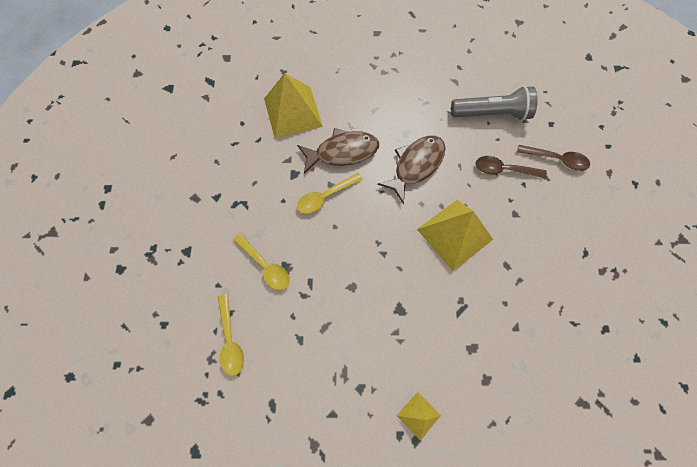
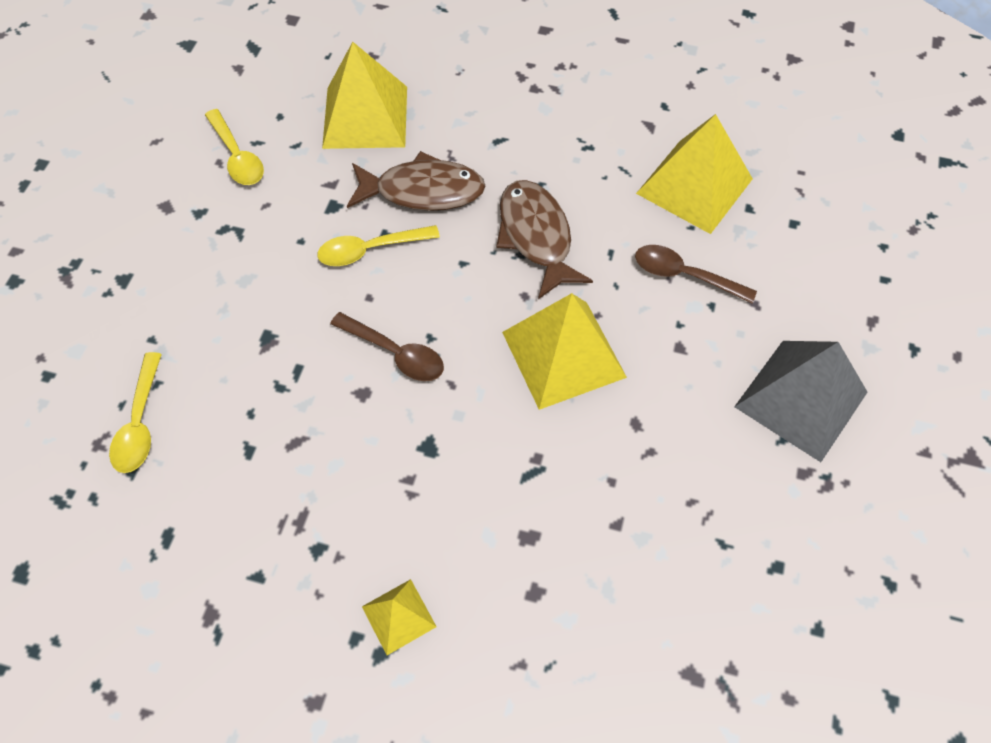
camera: 15 degrees right, 10 degrees down
yellow spoon [233,233,290,290] -> yellow spoon moved to [205,109,264,185]
brown fish [377,135,445,205] -> brown fish turned 75 degrees counterclockwise [496,180,593,299]
grey flashlight [451,86,538,121] -> yellow pyramid [636,114,753,234]
brown spoon [517,145,590,171] -> brown spoon moved to [330,312,444,381]
none -> grey pyramid [734,341,867,462]

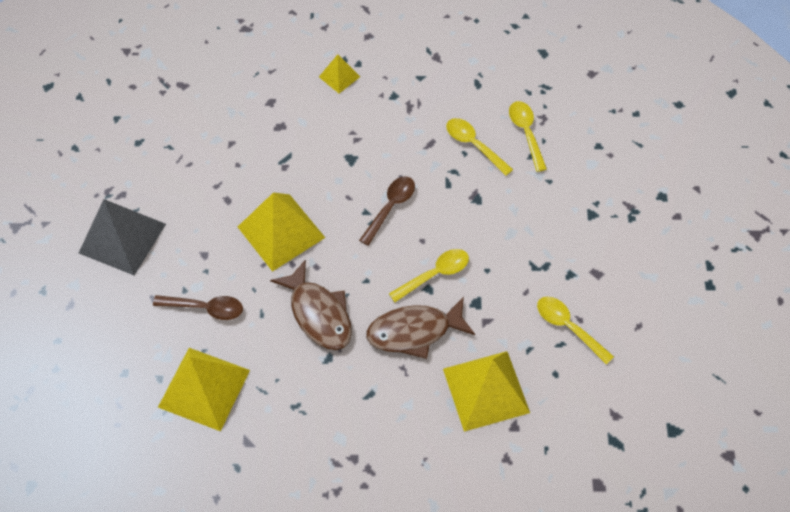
camera: 165 degrees right, 0 degrees up
brown spoon [330,312,444,381] -> brown spoon turned 105 degrees clockwise [359,177,415,246]
none -> yellow spoon [446,118,513,176]

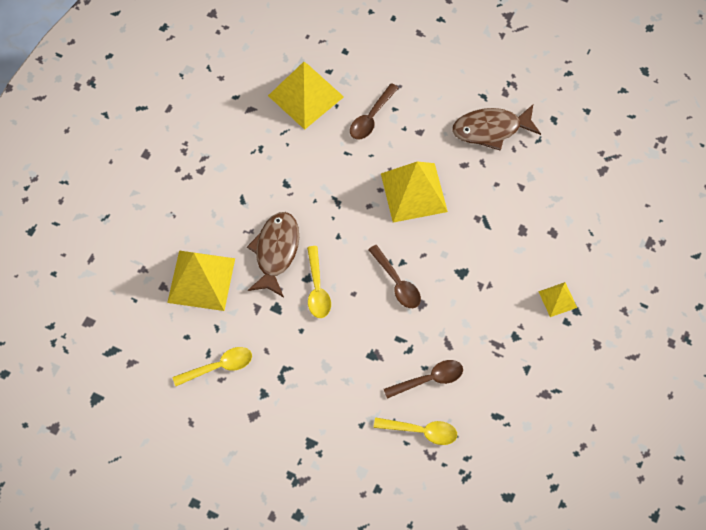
camera: 115 degrees right, 5 degrees up
grey pyramid [79,199,166,275] -> none
brown fish [270,259,352,350] -> brown fish moved to [452,105,541,151]
yellow spoon [446,118,513,176] -> brown spoon [384,360,463,399]

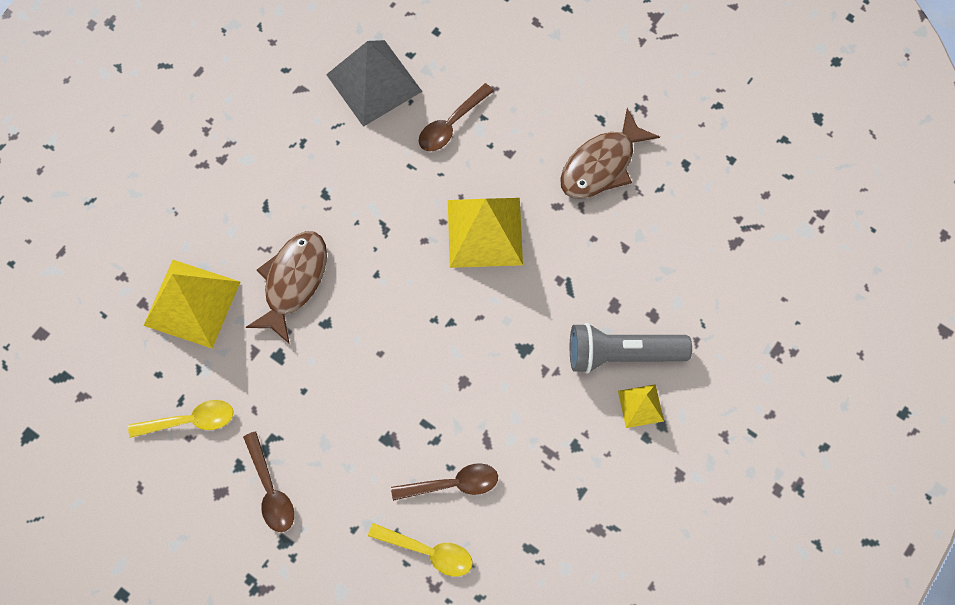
camera: 10 degrees right, 5 degrees up
yellow pyramid [268,62,344,130] -> grey pyramid [326,40,423,127]
yellow spoon [307,246,331,318] -> none
brown spoon [368,245,421,308] -> brown spoon moved to [243,432,294,532]
brown fish [452,105,541,151] -> brown fish turned 45 degrees counterclockwise [560,108,660,199]
none -> grey flashlight [570,323,692,374]

